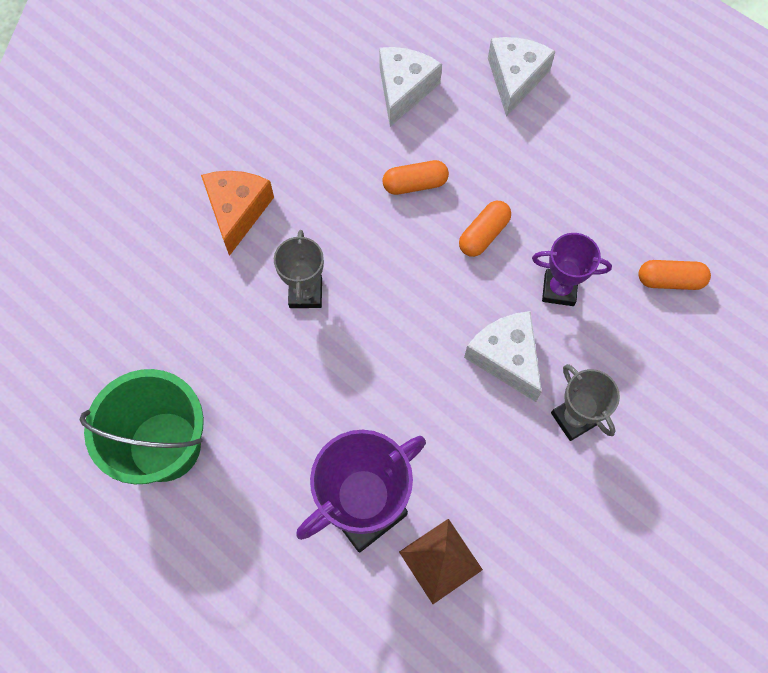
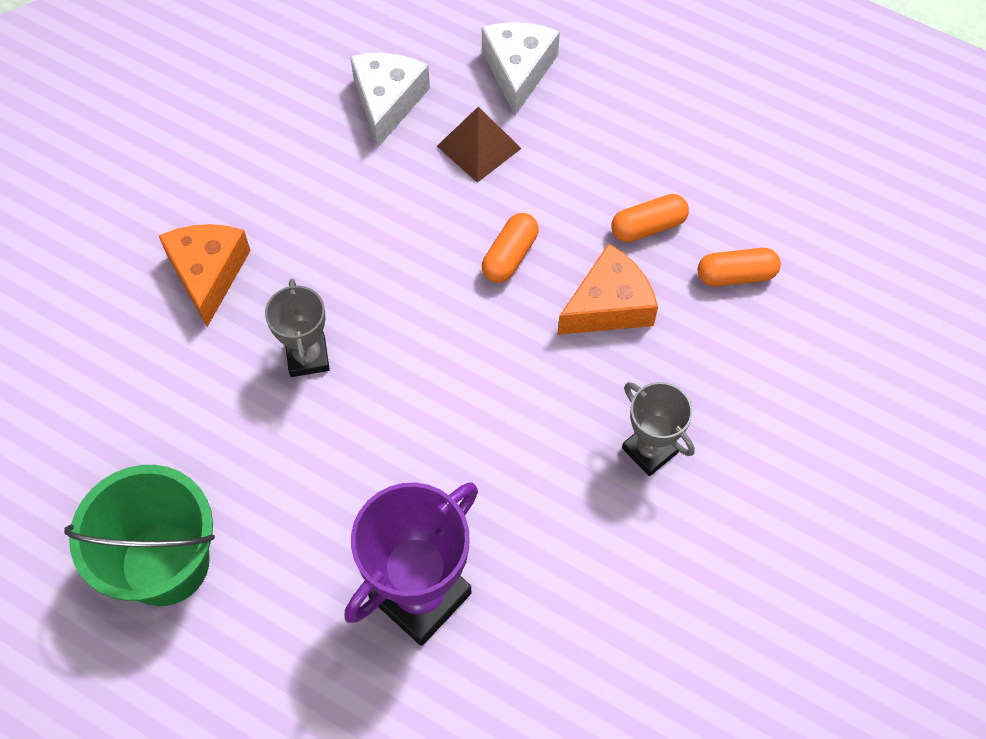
camera: 10 degrees left, 5 degrees down
orange capsule [382,160,449,195] -> orange capsule moved to [611,194,689,242]
brown pyramid [399,519,483,604] -> brown pyramid moved to [437,107,522,183]
white cheese [464,311,542,402] -> none
purple trophy [532,233,612,306] -> orange cheese [558,244,658,335]

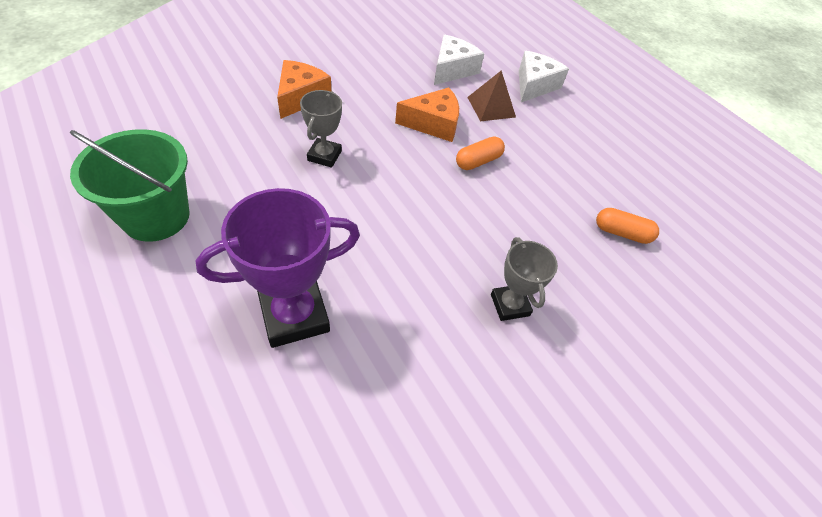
camera: 20 degrees right, 10 degrees down
orange cheese [558,244,658,335] -> orange cheese moved to [395,88,459,142]
orange capsule [611,194,689,242] -> none

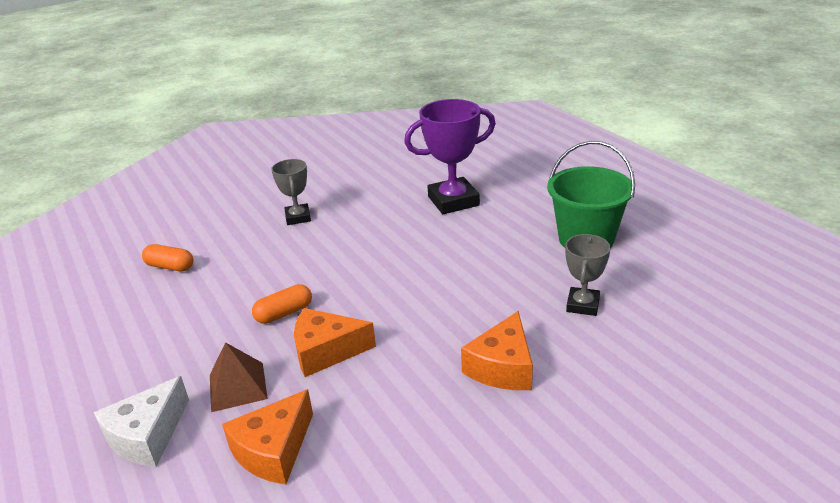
camera: 170 degrees left, 20 degrees down
grey trophy [300,90,342,168] -> grey trophy moved to [565,234,611,316]
white cheese [434,35,484,85] -> orange cheese [222,389,313,484]

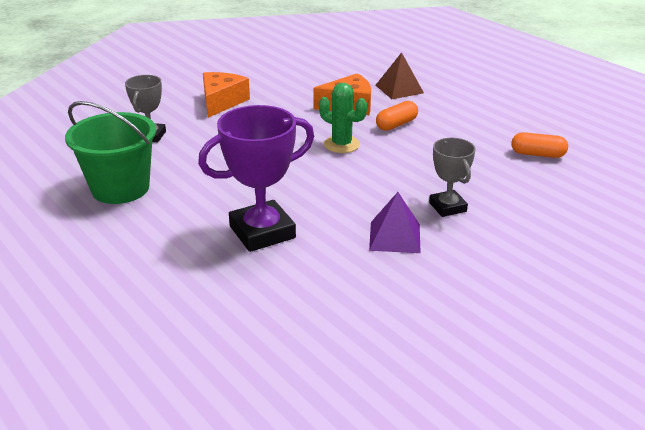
camera: 170 degrees right, 0 degrees up
white cheese [94,376,189,467] -> none
orange cheese [222,389,313,484] -> none
none -> green cactus [319,83,367,153]
none -> purple pyramid [369,192,421,253]

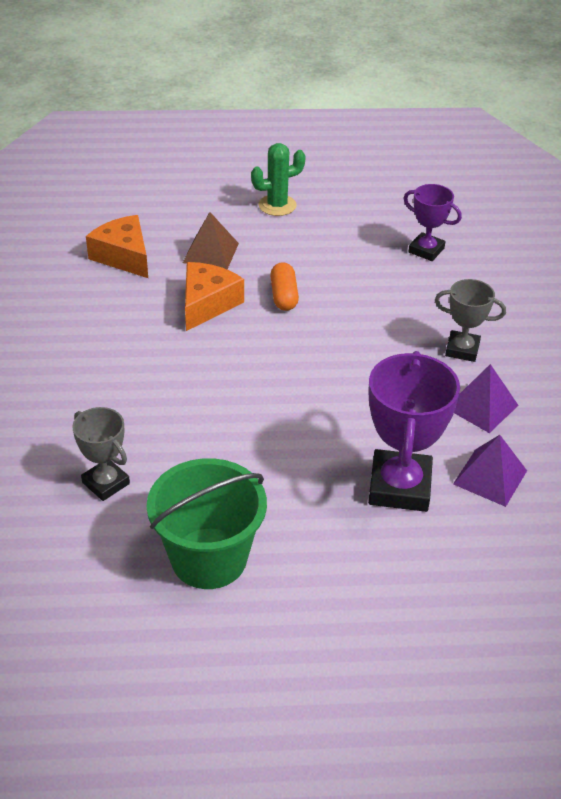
camera: 55 degrees left, 10 degrees up
orange cheese [203,72,250,118] -> orange cheese moved to [86,215,148,278]
green cactus [319,83,367,153] -> green cactus moved to [251,143,306,216]
orange capsule [511,132,568,158] -> purple trophy [403,184,462,261]
none -> purple pyramid [453,435,527,507]

